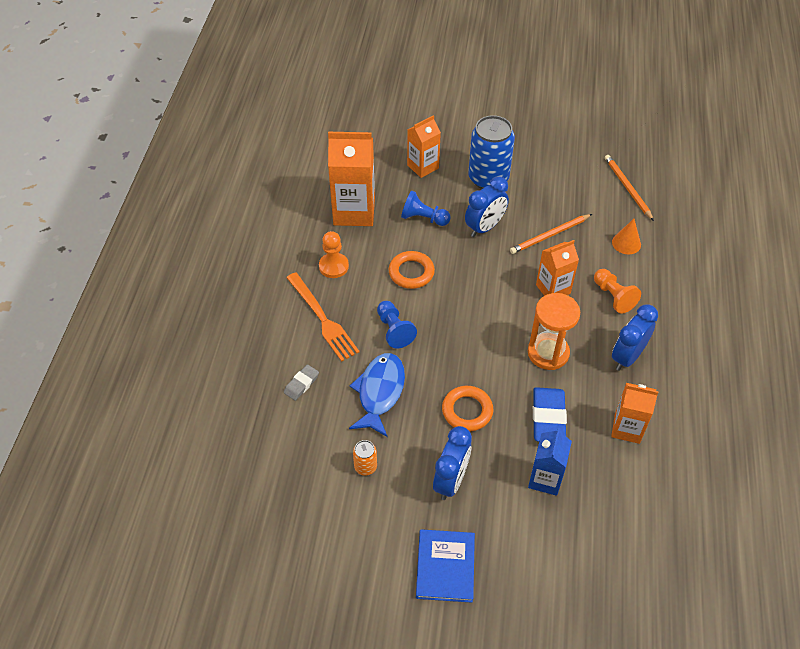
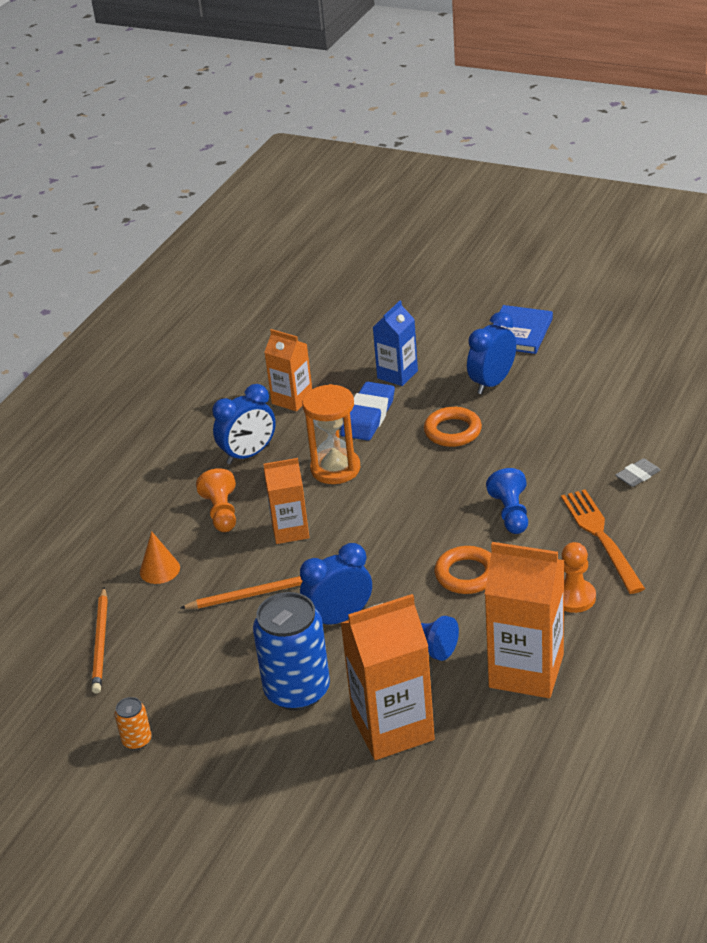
camera: 160 degrees left, 15 degrees down
blue fish [349,353,405,437] -> none
orange can [353,440,377,476] -> orange can moved to [115,697,151,750]
orange carton [407,115,441,178] -> orange carton [341,594,435,760], size x1.65

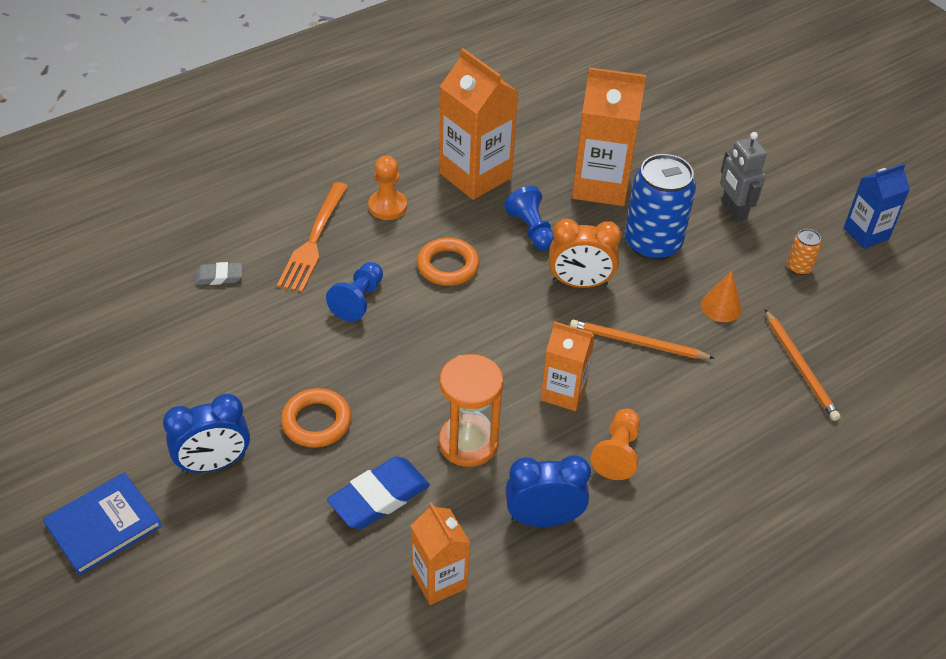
camera: 155 degrees left, 10 degrees up
orange pencil [92,587,108,693] -> orange pencil turned 135 degrees clockwise [765,309,840,421]
orange cone [140,531,180,584] -> orange cone moved to [701,271,742,322]
blue clock [300,543,372,624] -> orange clock [549,218,622,288]
blue carton [373,300,418,386] -> blue carton moved to [844,163,910,249]
none -> grey robot [720,132,767,222]

